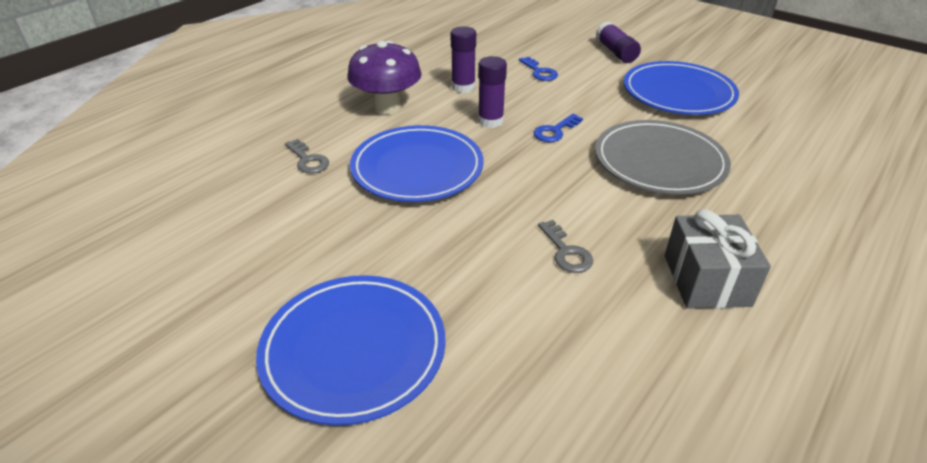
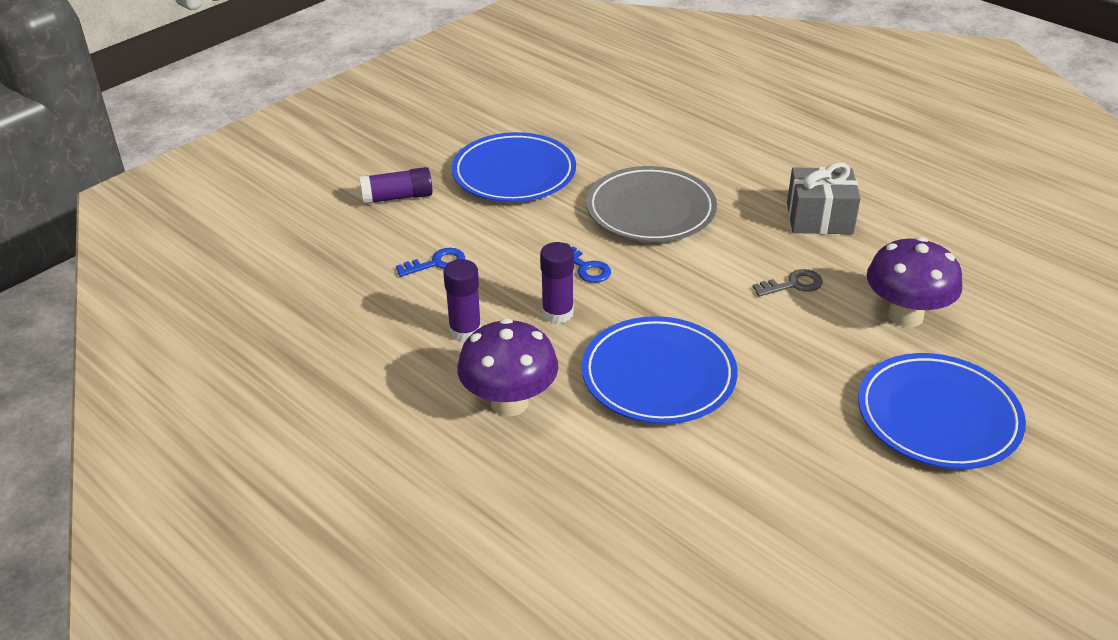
camera: 85 degrees left, 0 degrees up
grey key [285,139,329,174] -> none
none -> purple mushroom [867,237,962,327]

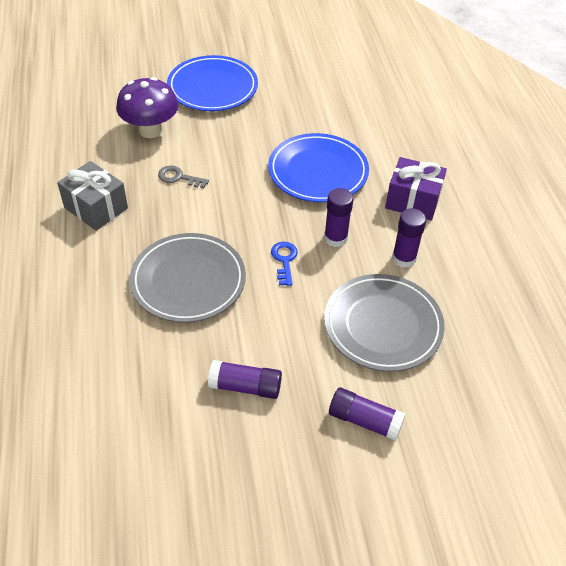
camera: 145 degrees left, 10 degrees up
blue key [396,248,465,277] -> grey plate [324,274,445,372]
blue plate [452,132,576,202] -> purple glue stick [208,360,282,399]
purple mushroom [457,318,558,416] -> purple gift [385,157,447,220]

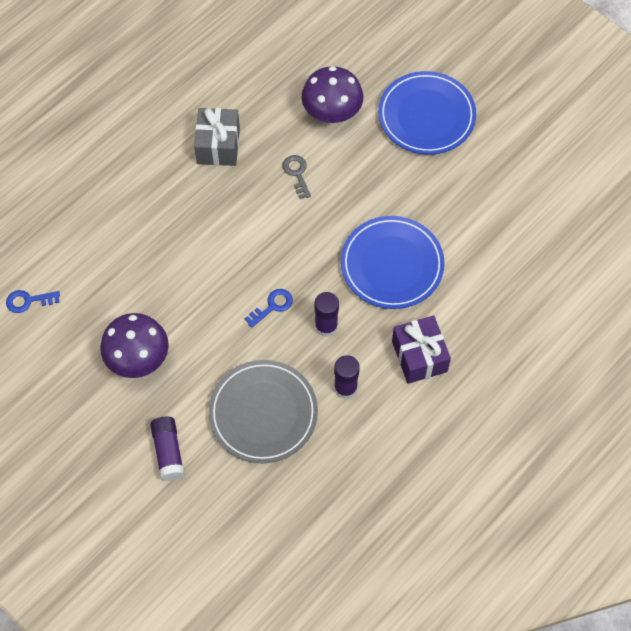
camera: 55 degrees right, 15 degrees up
grey plate [130,233,246,323] -> none
purple glue stick [208,360,282,399] -> purple mushroom [100,313,169,378]
none -> blue key [6,290,60,313]

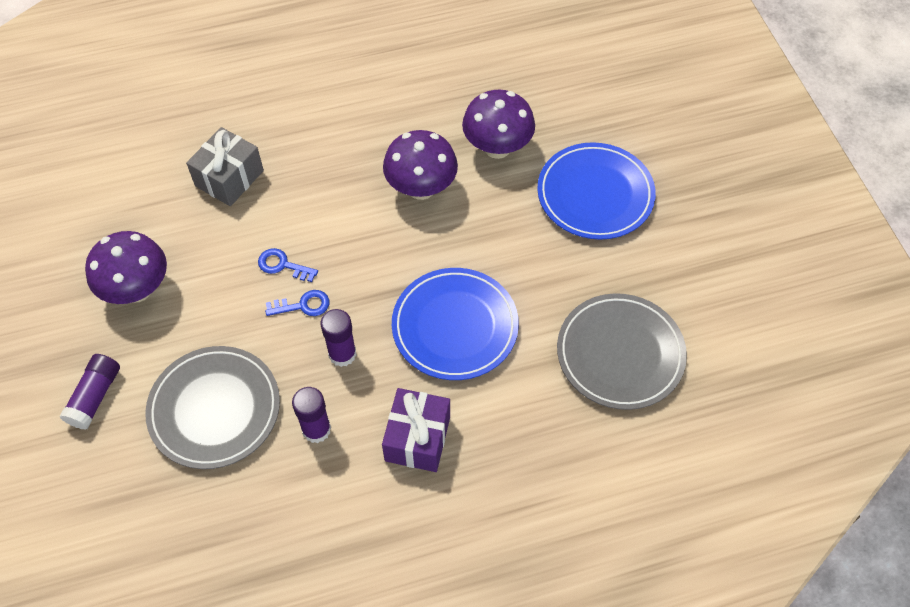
camera: 30 degrees right, 5 degrees down
blue key [6,290,60,313] -> blue key moved to [258,248,318,282]
grey gift [194,108,240,166] -> grey gift moved to [186,127,264,206]
grey key [283,155,311,199] -> purple mushroom [383,130,458,200]
none -> grey plate [557,293,687,410]

